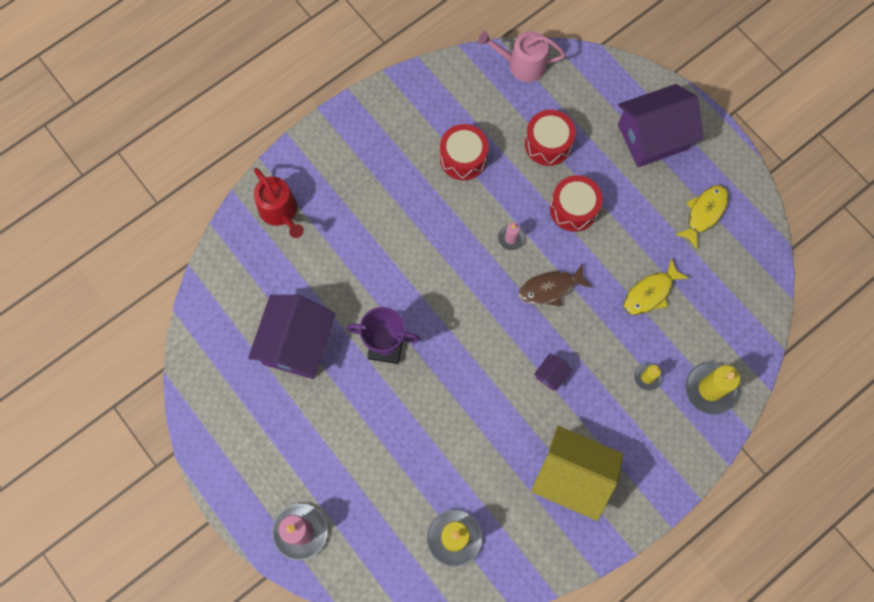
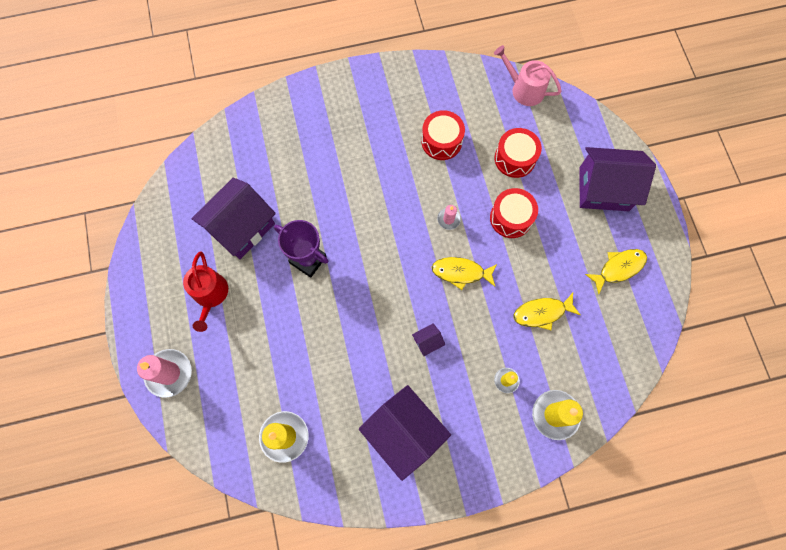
camera: 25 degrees right, 0 degrees up
red watering can [254,168,304,238] -> red watering can moved to [183,251,228,332]
brown fish [518,264,592,307] -> yellow fish [432,257,497,290]
yellow house [531,426,624,521] -> purple house [359,385,451,481]

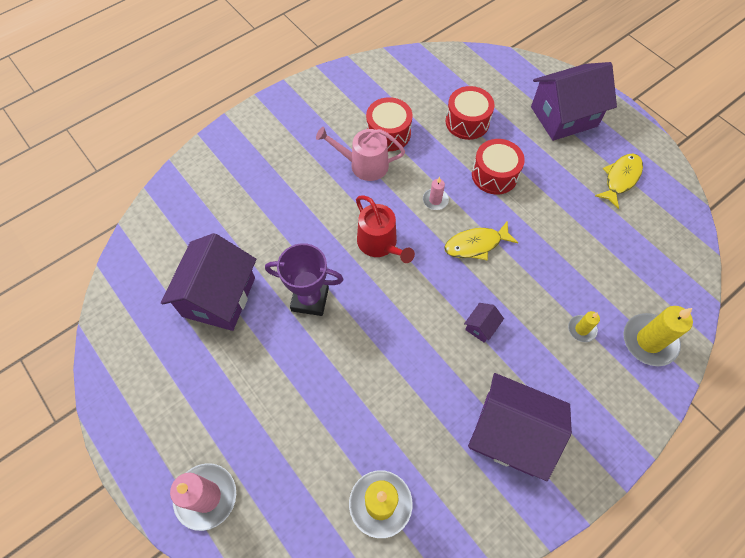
camera: 25 degrees left, 10 degrees down
red watering can [183,251,228,332] -> red watering can moved to [356,195,415,263]
pink watering can [494,45,562,106] -> pink watering can moved to [316,127,405,181]
yellow fish [514,293,580,330] -> none

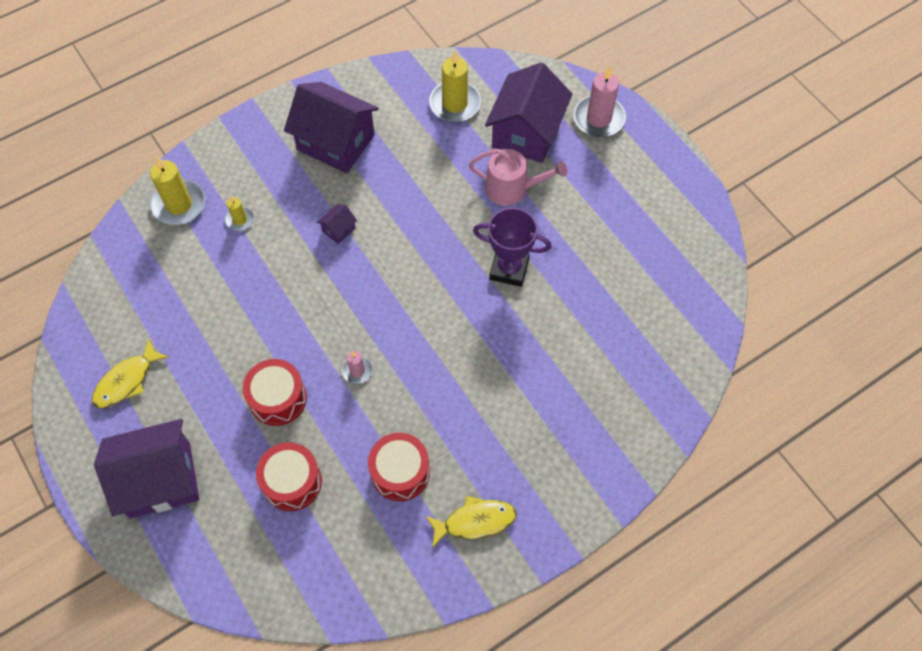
camera: 175 degrees left, 0 degrees up
purple house [161,233,256,331] -> purple house moved to [485,62,573,163]
pink watering can [316,127,405,181] -> pink watering can moved to [469,149,567,206]
red watering can [356,195,415,263] -> none
yellow fish [444,221,518,260] -> yellow fish moved to [426,496,517,548]

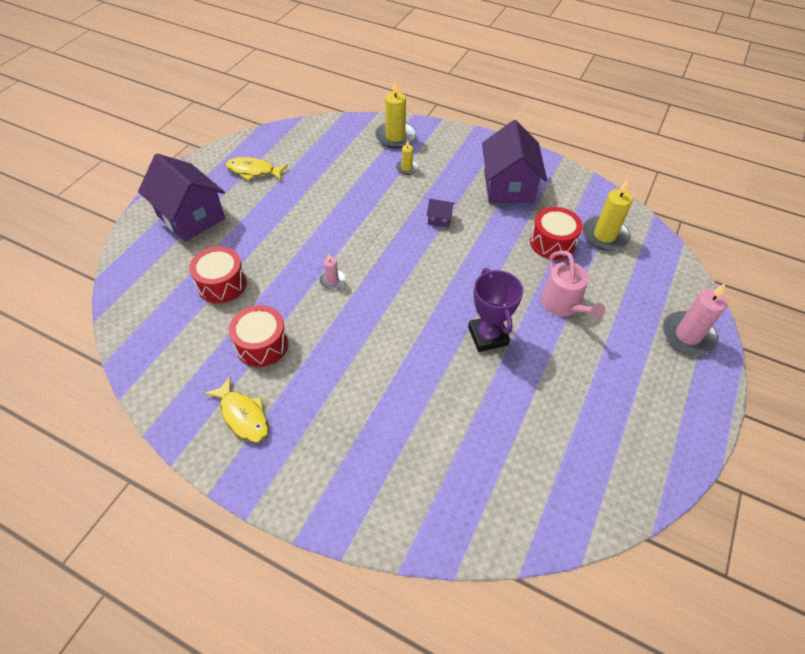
camera: 60 degrees right, 10 degrees down
red drum [243,359,307,426] -> red drum moved to [530,207,583,260]
purple house [485,62,573,163] -> none

